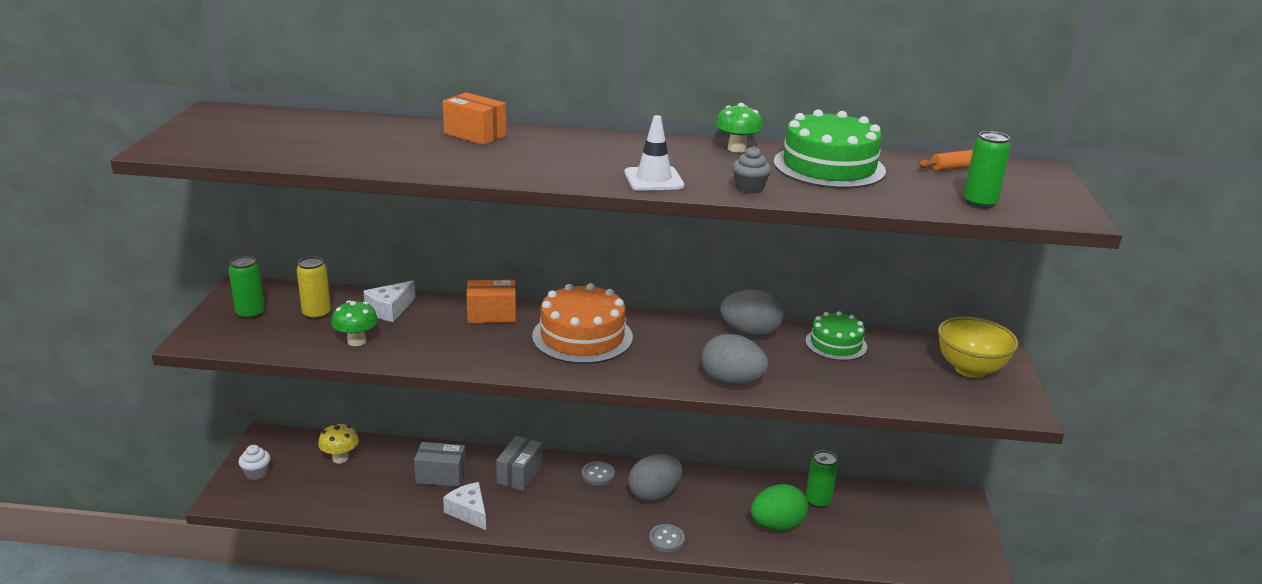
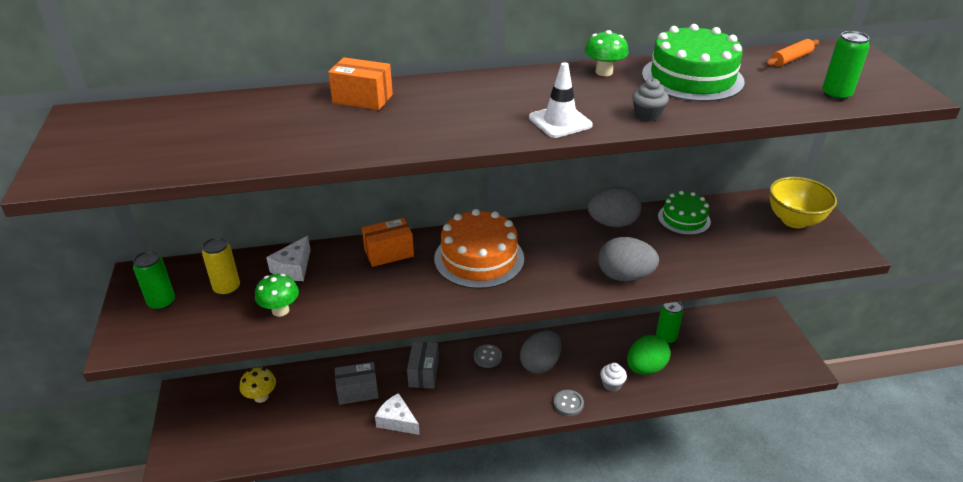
camera: 15 degrees left, 10 degrees up
white cupcake [238,445,271,480] -> white cupcake moved to [600,363,627,392]

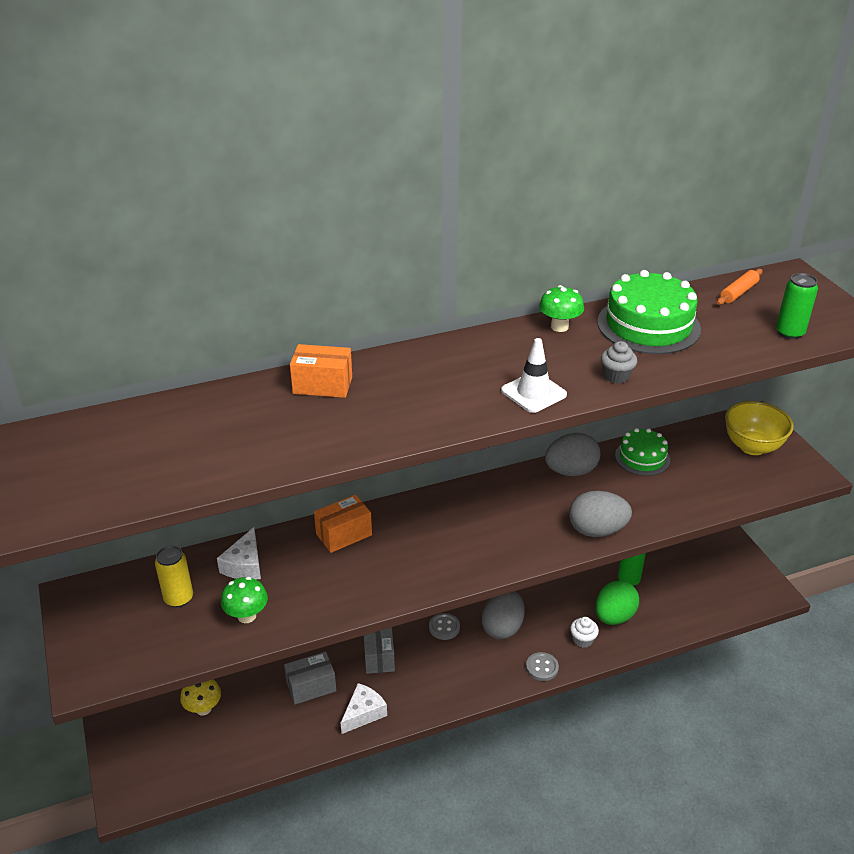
camera: 10 degrees left, 0 degrees up
green can [133,251,175,310] -> none
white cheese [375,393,420,435] -> white cheese turned 105 degrees clockwise [341,683,387,734]
orange cake [434,209,524,289] -> none

